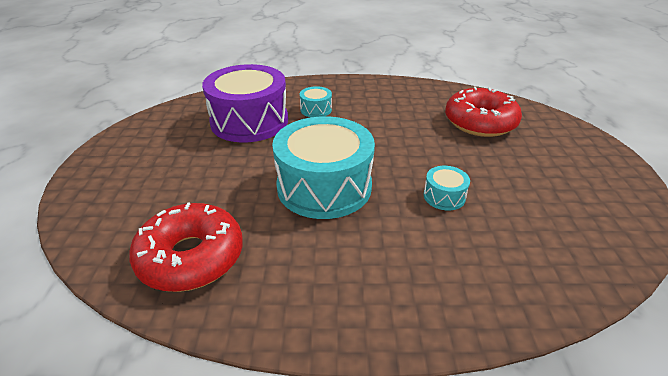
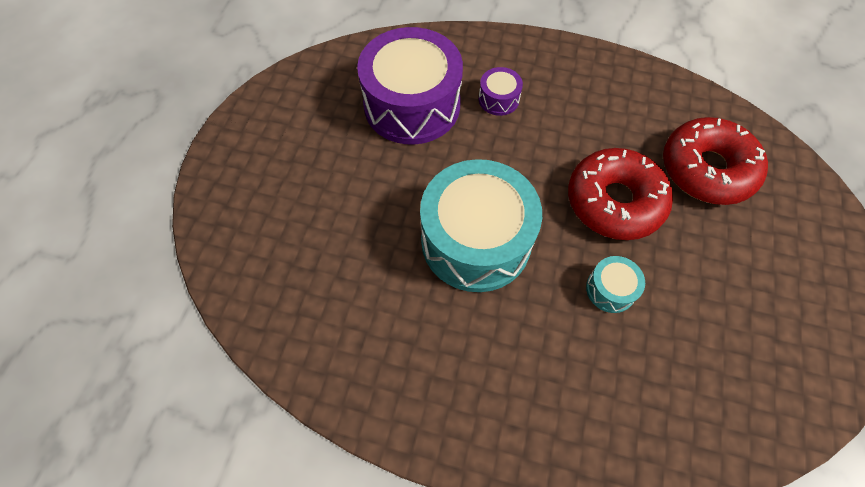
camera: 15 degrees right, 25 degrees up
red donut [129,203,243,292] -> red donut moved to [568,148,673,240]
turquoise drum [300,86,332,117] -> purple drum [479,67,523,116]

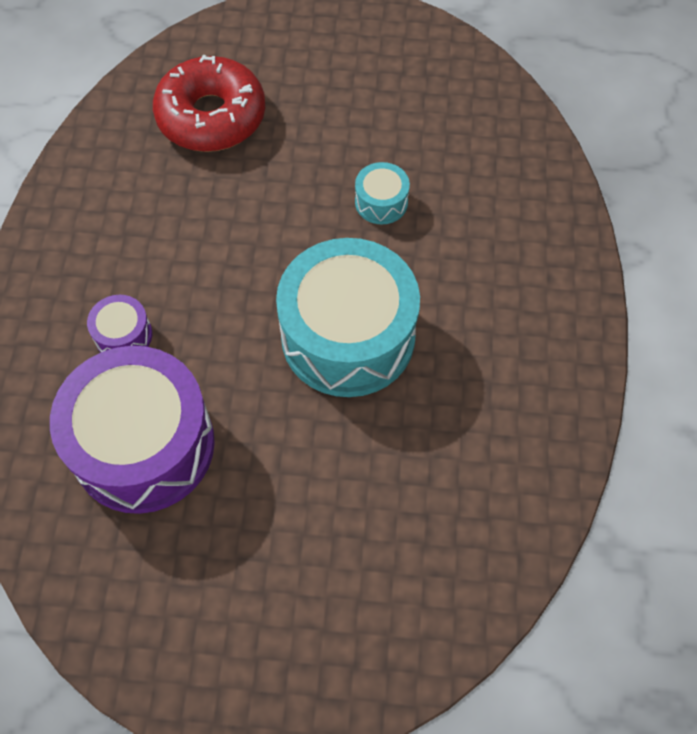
camera: 100 degrees left, 0 degrees up
red donut [568,148,673,240] -> none

